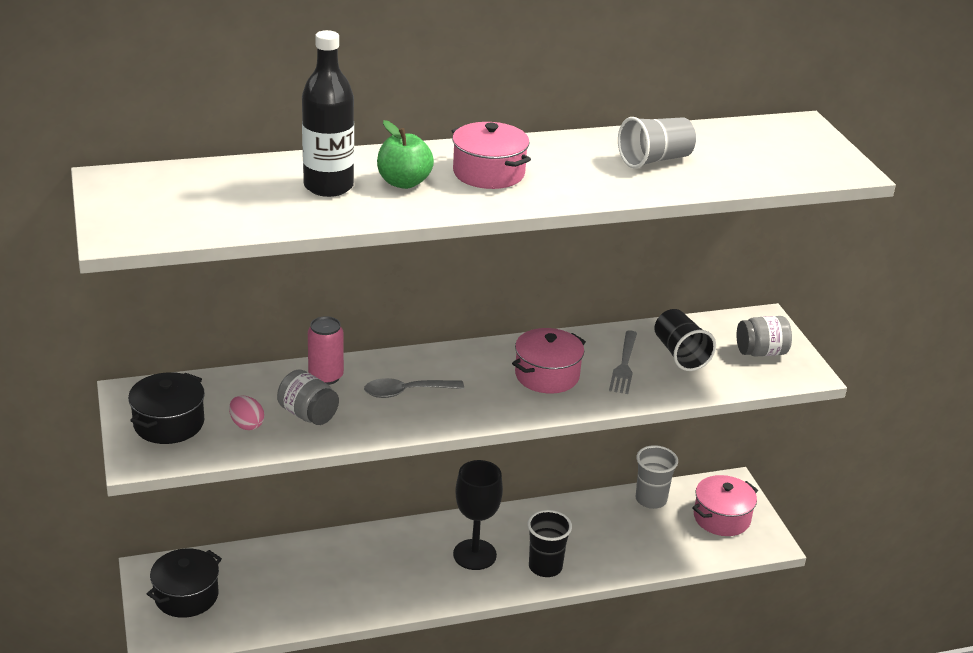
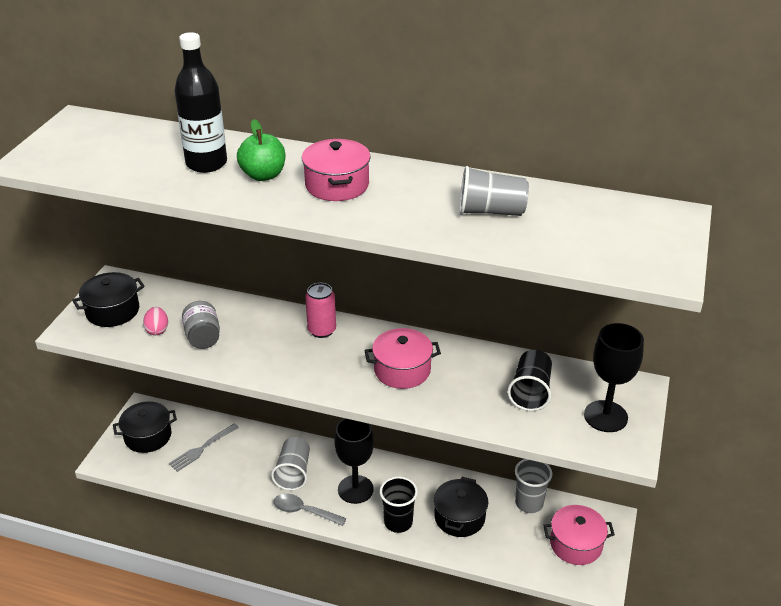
camera: 35 degrees right, 5 degrees up
pink can [308,316,344,385] -> pink can moved to [305,283,336,338]
grey spoon [364,378,464,398] -> grey spoon moved to [273,494,346,526]
grey fork [609,330,637,394] -> grey fork moved to [169,423,239,472]
grey jar [736,316,792,357] -> black goblet [584,323,644,432]
none -> grey cup [271,437,310,491]
none -> black pot [434,477,488,537]

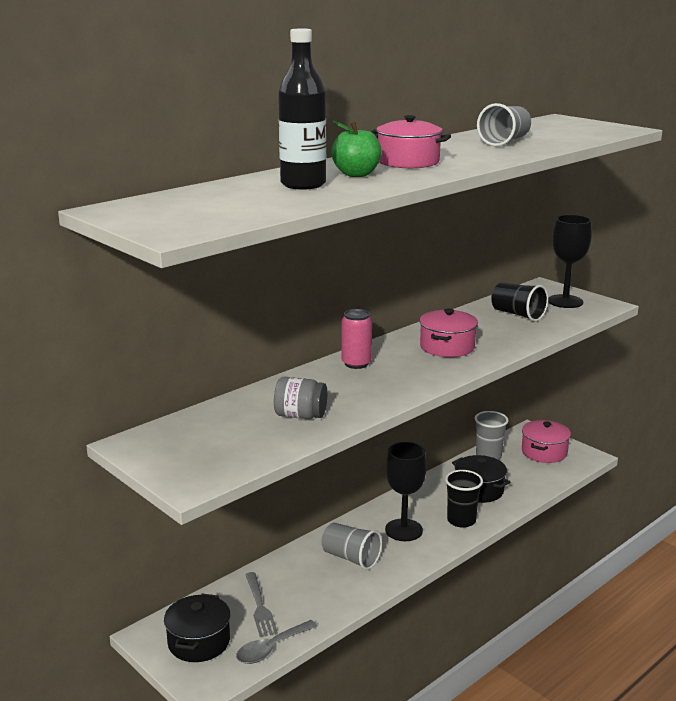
camera: 60 degrees left, 15 degrees down
black pot [72,272,145,327] -> none
pink egg [143,307,168,335] -> none
grey spoon [273,494,346,526] -> grey spoon moved to [236,620,318,664]

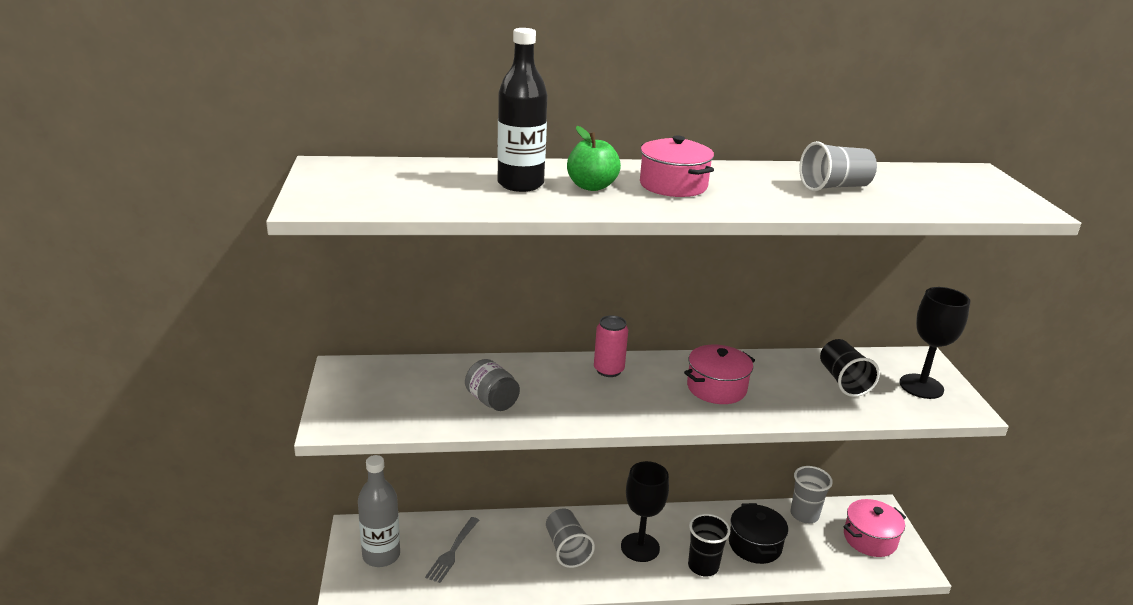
camera: 35 degrees right, 5 degrees up
black pot [164,594,230,662] -> grey bottle [358,455,400,567]
grey spoon [236,620,318,664] -> none

